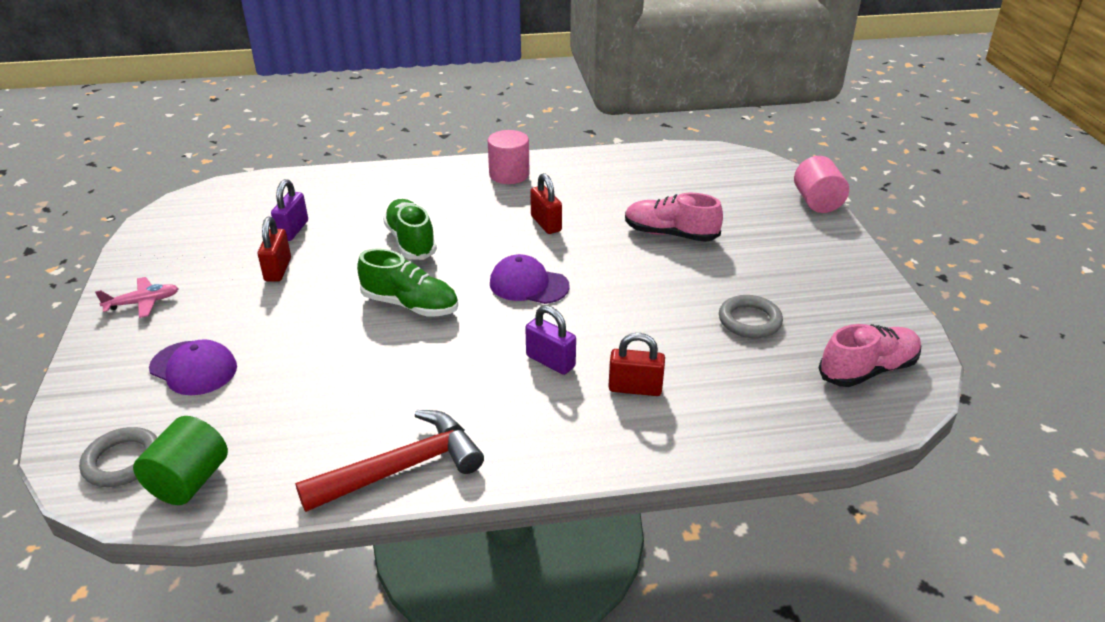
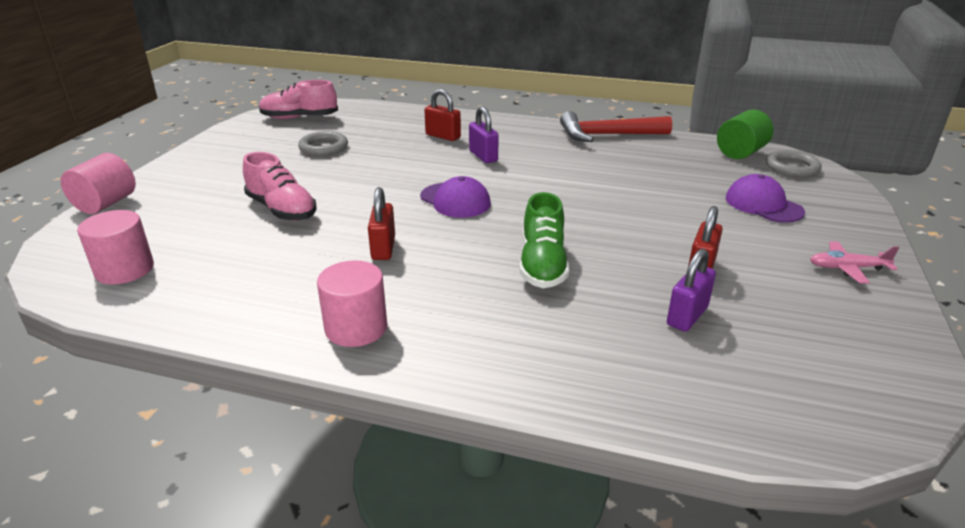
camera: 155 degrees left, 5 degrees down
green shoe [357,248,458,317] -> none
none -> pink cylinder [77,210,154,285]

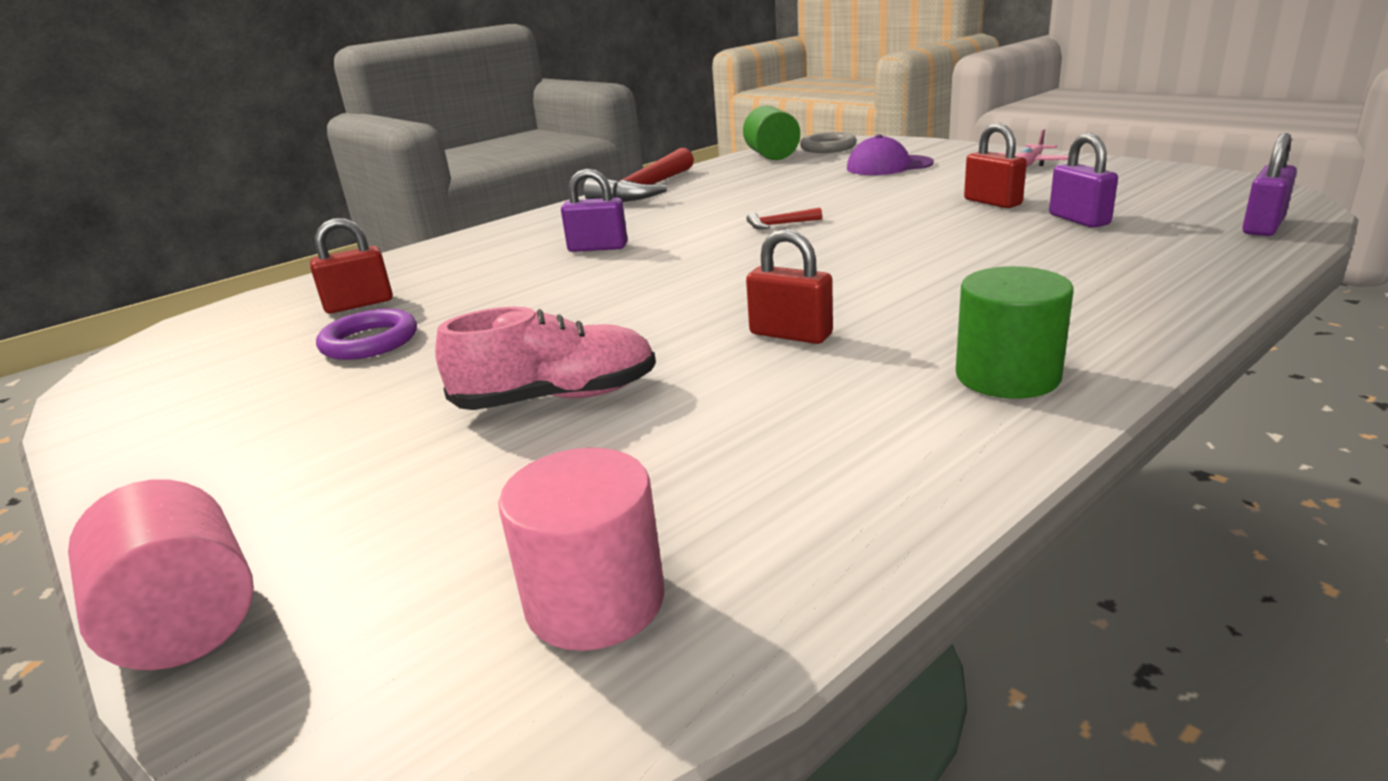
camera: 55 degrees left, 5 degrees down
pink shoe [259,80,338,119] -> none
grey ring [298,131,348,156] -> purple ring [316,309,417,360]
pink cylinder [317,260,387,347] -> green cylinder [956,266,1074,398]
purple cap [420,176,491,218] -> none
red padlock [424,89,461,141] -> red padlock moved to [310,218,393,314]
green shoe [520,192,569,288] -> none
none -> red hammer [746,207,822,229]
none -> purple padlock [1242,133,1297,236]

